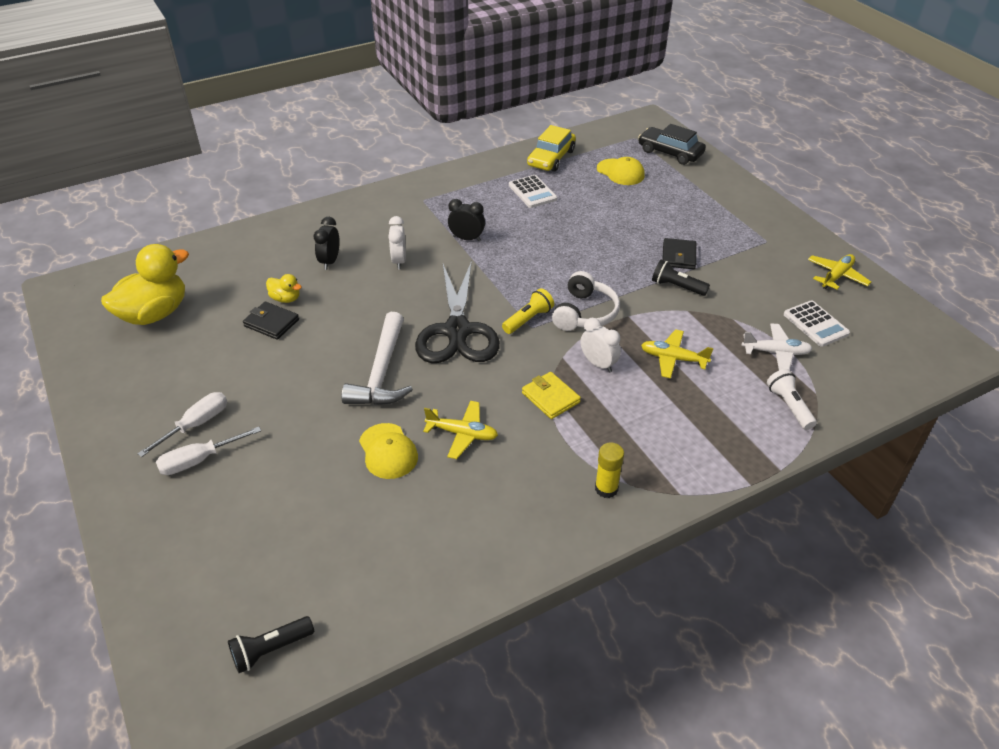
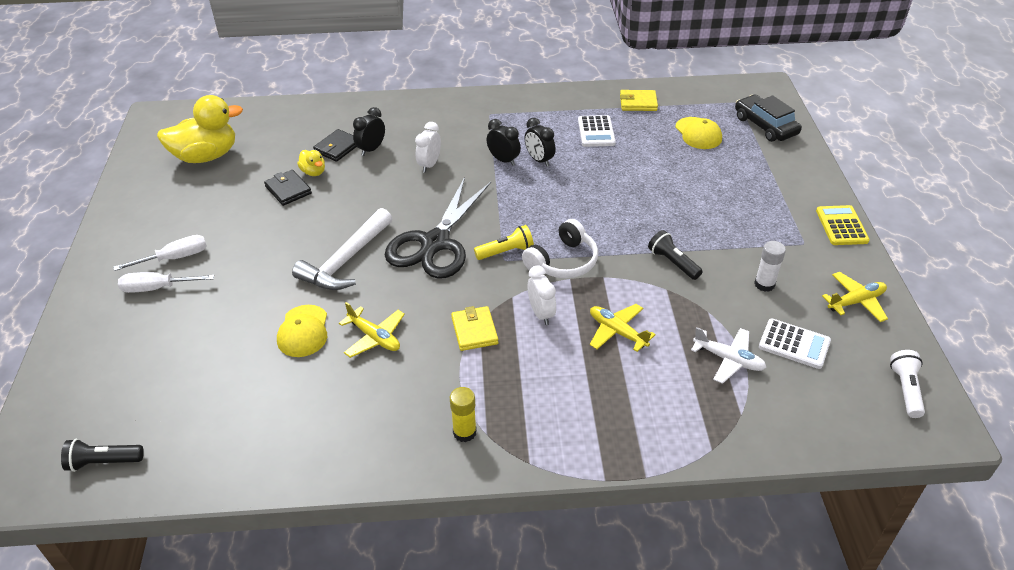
camera: 25 degrees right, 0 degrees up
yellow car [527,125,576,172] -> yellow wallet [620,90,658,111]
black wallet [662,238,696,269] -> black wallet moved to [313,129,357,162]
white flashlight [767,369,817,430] -> white flashlight moved to [890,350,925,418]
white calculator [784,300,850,347] -> white calculator turned 60 degrees counterclockwise [759,318,831,369]
none -> black clock [525,118,556,167]
none -> white glue stick [754,241,786,292]
none -> yellow calculator [816,205,870,245]

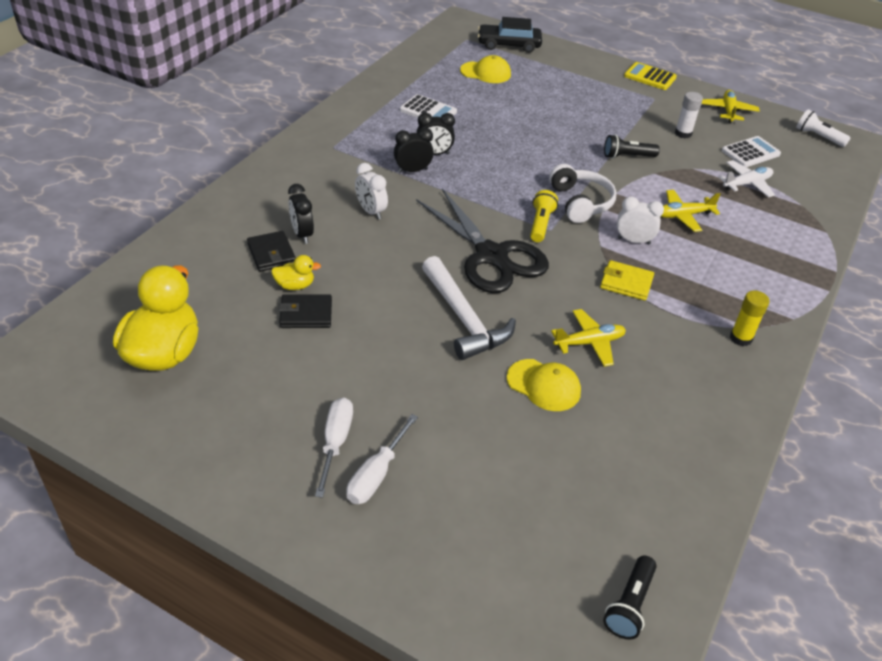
camera: 60 degrees left, 0 degrees up
yellow wallet [620,90,658,111] -> none

